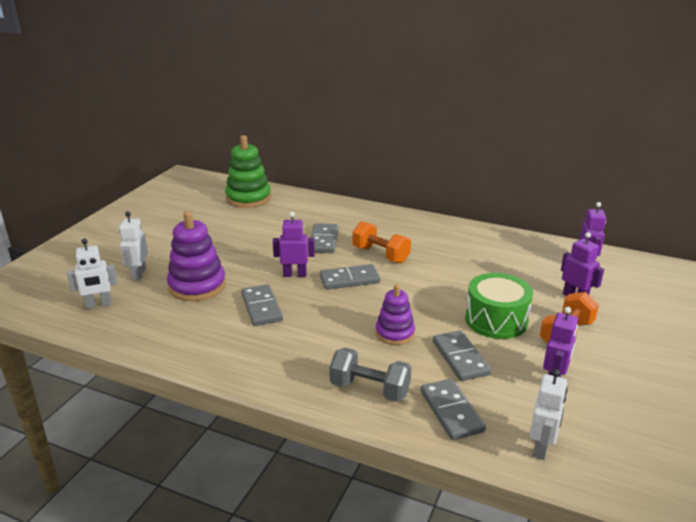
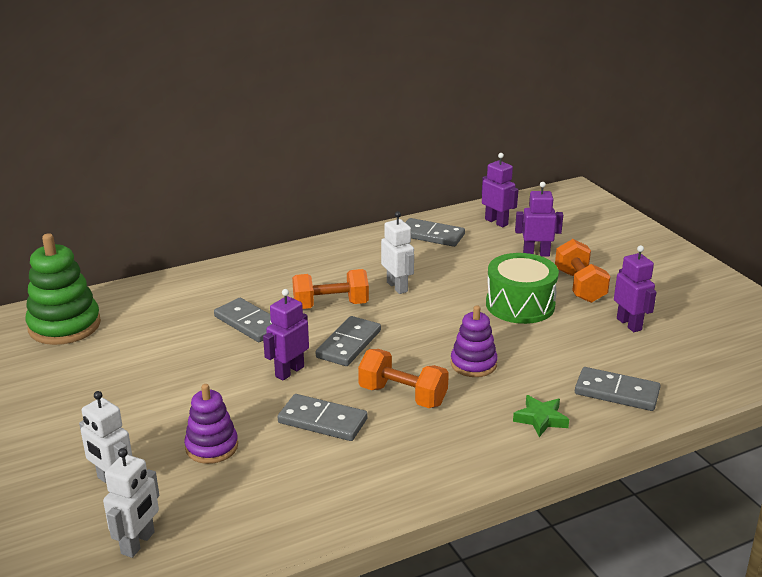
camera: 50 degrees left, 0 degrees up
purple stacking toy [167,211,226,301] -> purple stacking toy [184,384,238,464], size x0.62
grey dumbbell [330,348,411,402] -> green star [513,395,569,437]
grey domino [433,330,491,381] -> grey domino moved to [405,218,465,247]
white robot [529,369,568,460] -> white robot moved to [381,211,414,294]
none -> orange dumbbell [358,349,449,408]

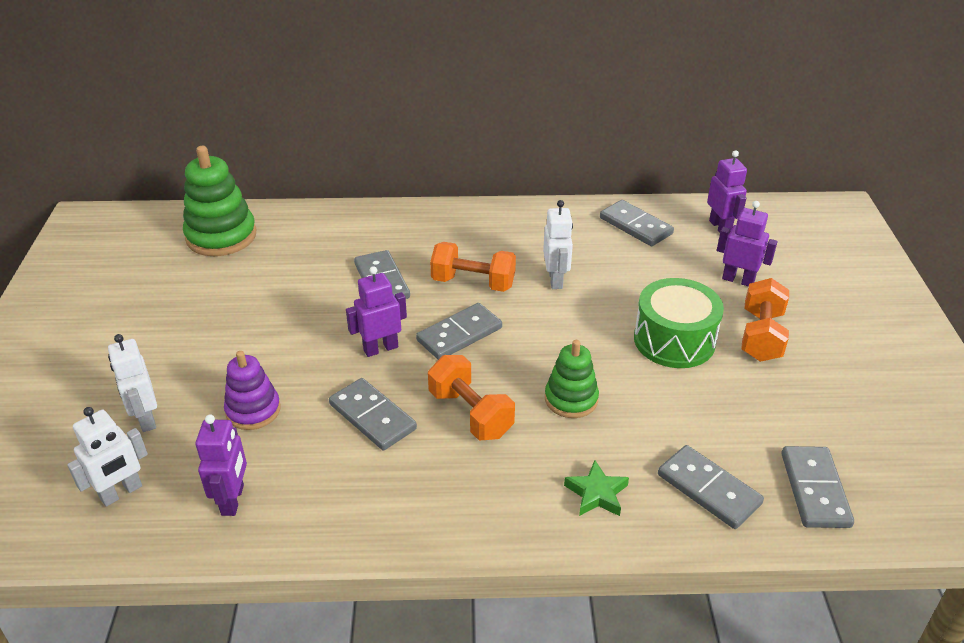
camera: 25 degrees right, 10 degrees up
purple stacking toy [450,305,498,377] -> green stacking toy [545,340,599,418]
purple robot [614,245,657,332] -> purple robot moved to [195,415,247,516]
none -> grey domino [781,446,854,528]

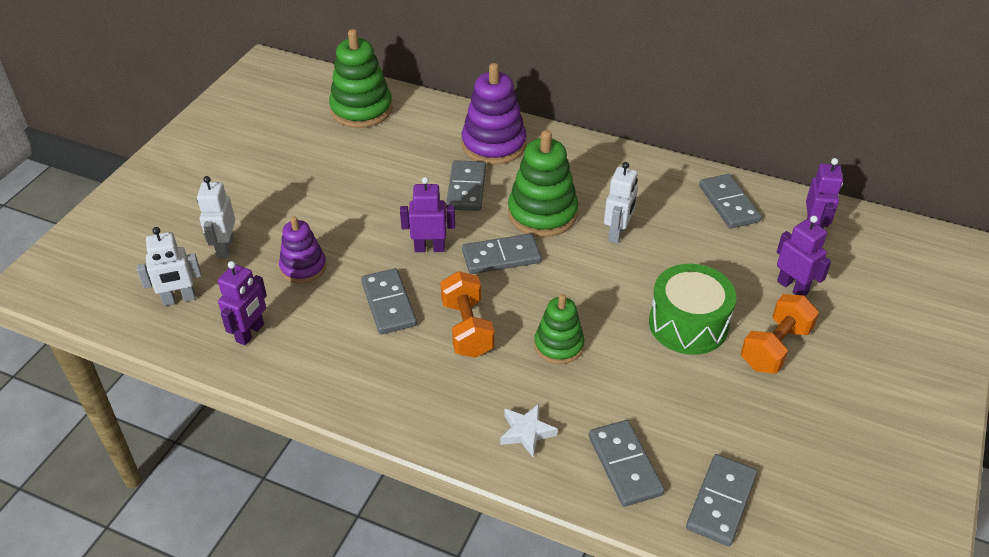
camera: 25 degrees right, 5 degrees up
orange dumbbell [430,242,516,292] -> green stacking toy [508,130,578,237]
green star [564,460,629,516] -> white star [500,404,558,457]
none -> purple stacking toy [462,63,527,165]

